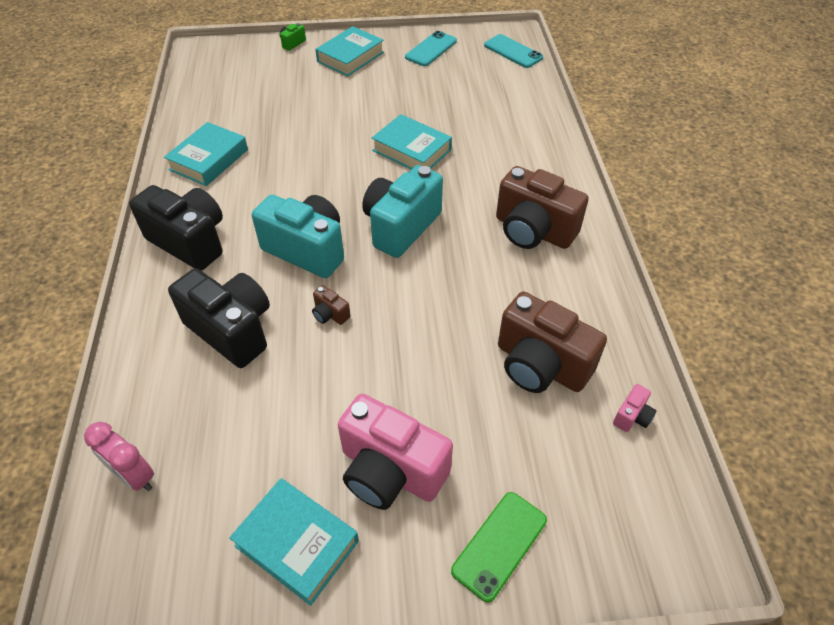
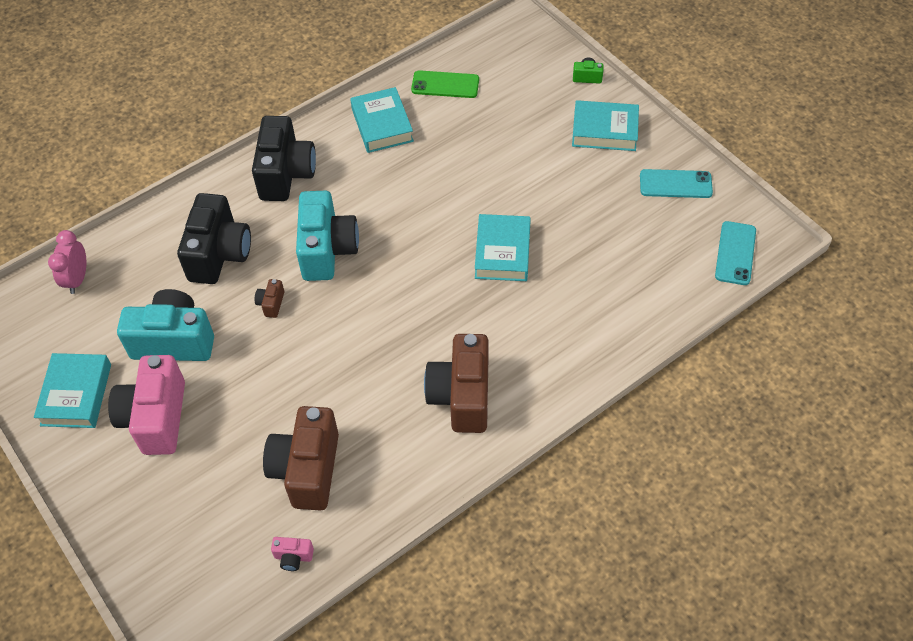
camera: 60 degrees right, 5 degrees up
turquoise book [164,122,248,186] -> turquoise book turned 75 degrees clockwise [350,87,414,153]
turquoise camera [362,165,443,258] -> turquoise camera moved to [117,289,214,361]
green phone [451,492,547,602] -> green phone moved to [411,70,479,98]

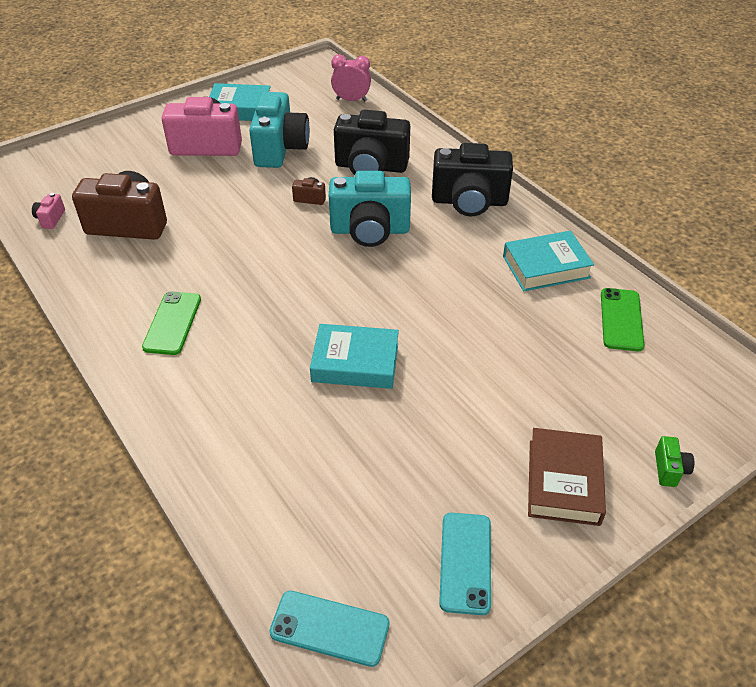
camera: 90 degrees right, 10 degrees down
brown camera [424,334,489,433] -> green phone [142,291,201,355]
turquoise book [572,100,639,151] -> brown book [528,428,606,526]

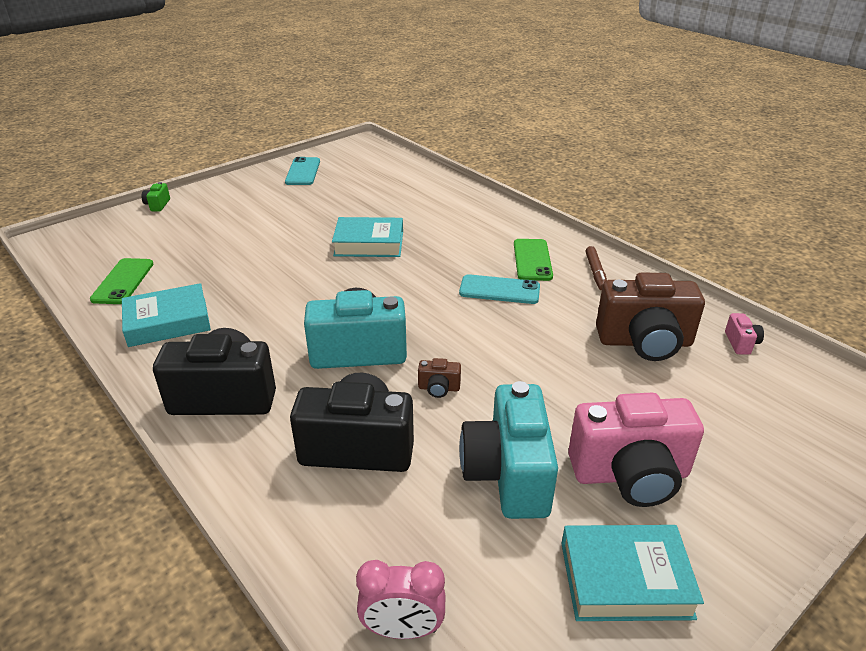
camera: 175 degrees right, 10 degrees down
turquoise phone [269,591,390,667] -> turquoise phone moved to [459,274,540,304]
brown book [528,428,606,526] -> none
none -> brown marker [586,246,607,291]

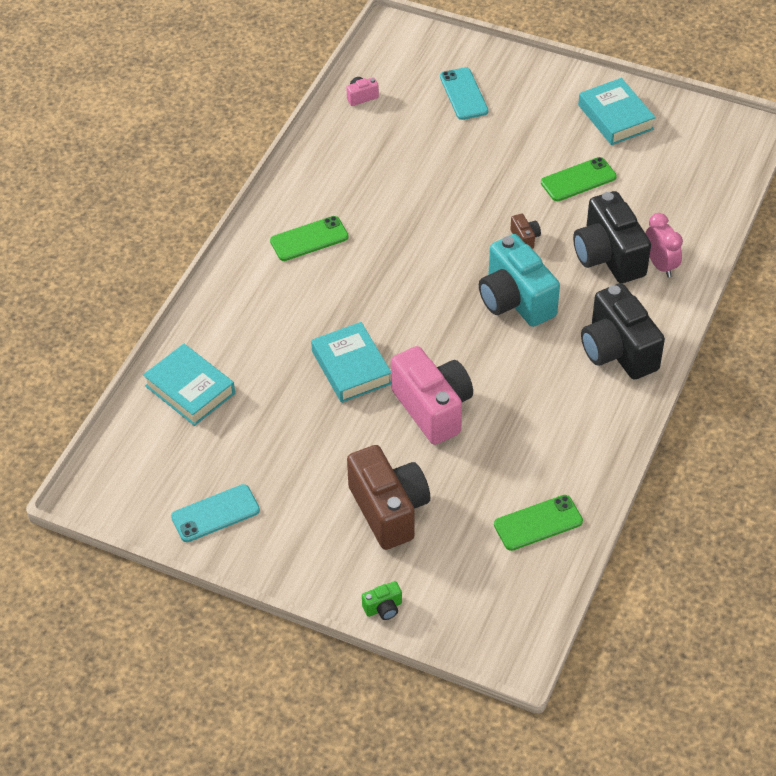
camera: 115 degrees left, 15 degrees up
turquoise book [122,283,211,347] -> turquoise book moved to [143,344,235,426]
pink clock [356,560,445,639] -> pink clock moved to [645,213,683,277]
turquoise phone [459,274,540,304] -> turquoise phone moved to [440,67,488,120]
turquoise camera [459,381,558,519] -> green phone [541,157,617,201]
pink camera [568,393,704,507] -> pink camera moved to [391,346,473,445]
brown marker [586,246,607,291] -> none
brown camera [596,272,705,361] -> brown camera moved to [347,445,430,550]

